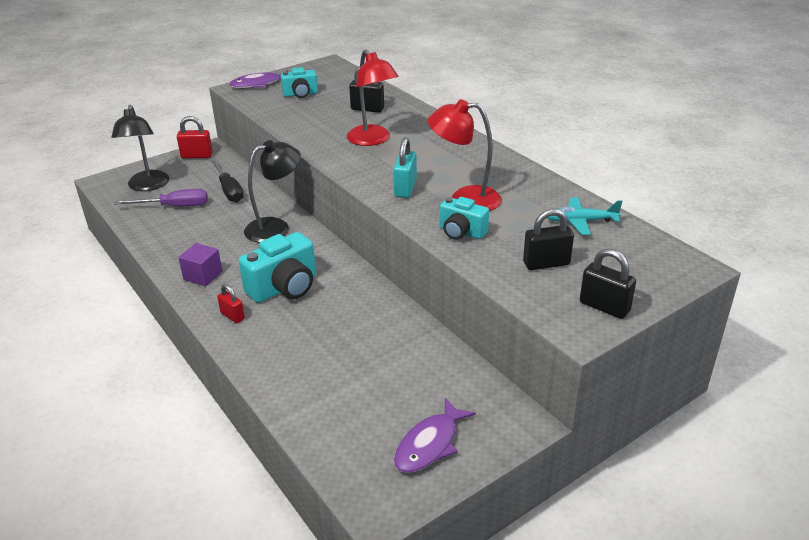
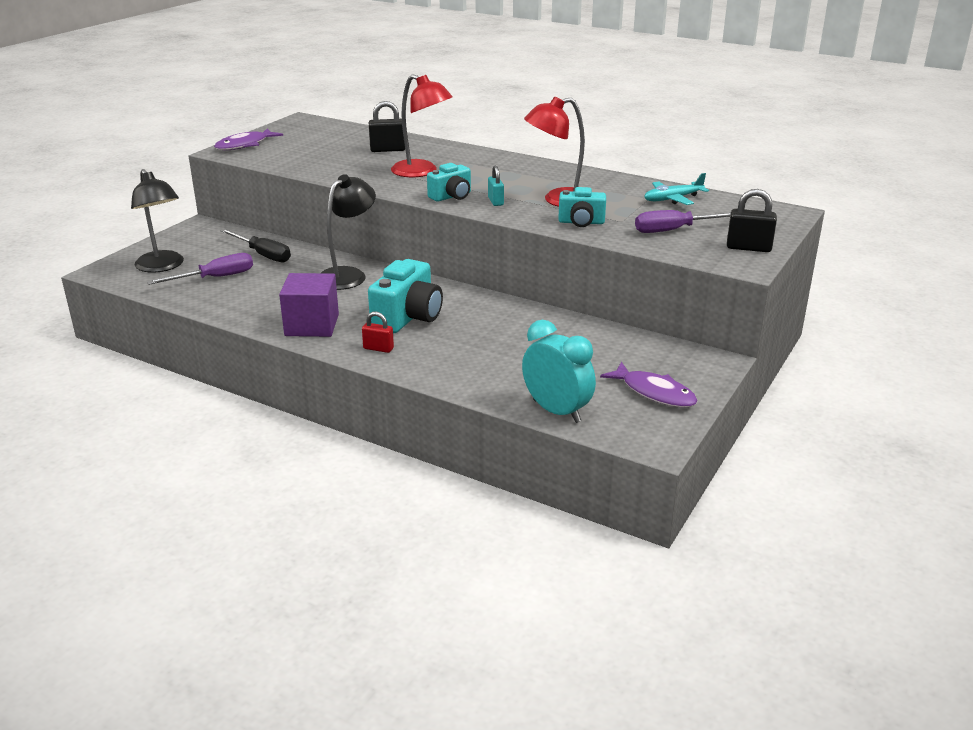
camera: 25 degrees left, 5 degrees down
red padlock [177,116,213,158] -> none
purple cube [178,243,223,286] -> purple cube [279,273,339,337], size x1.52
turquoise camera [281,67,318,98] -> turquoise camera moved to [427,163,471,202]
turquoise padlock [393,137,417,198] -> turquoise padlock [488,165,504,206], size x0.66
purple fish [394,398,476,473] -> purple fish turned 60 degrees counterclockwise [600,362,698,407]
black padlock [523,209,574,270] -> purple screwdriver [635,210,731,233]
none -> turquoise clock [522,320,596,423]

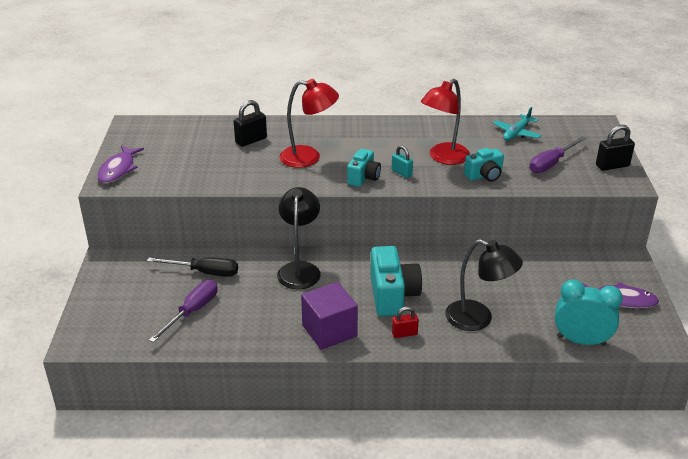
camera: 30 degrees left, 5 degrees up
black lamp [131,169,184,273] -> black lamp moved to [445,239,523,331]

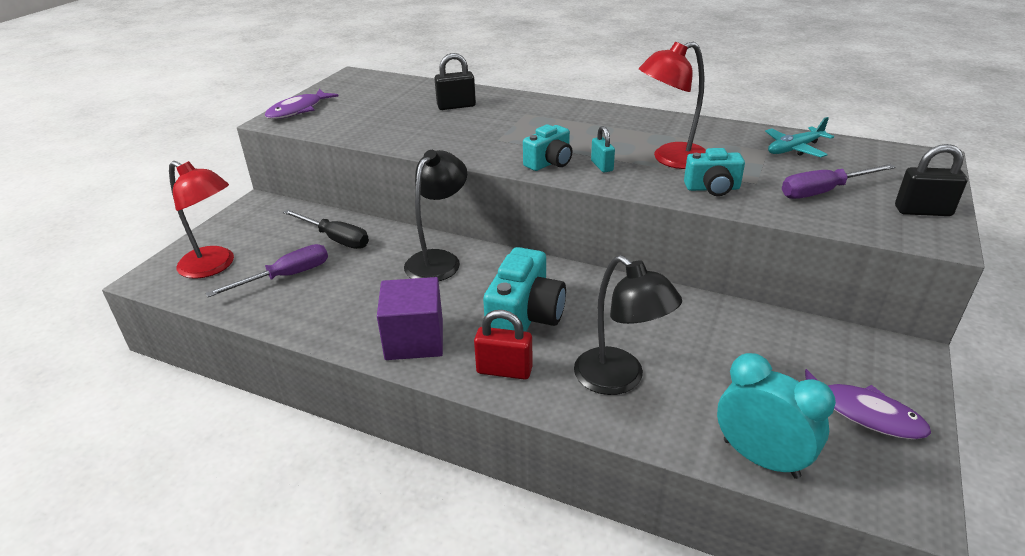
camera: 25 degrees right, 0 degrees up
red lamp [279,79,339,168] -> red lamp moved to [169,161,234,279]
red padlock [392,307,419,338] -> red padlock [474,310,533,380], size x1.51

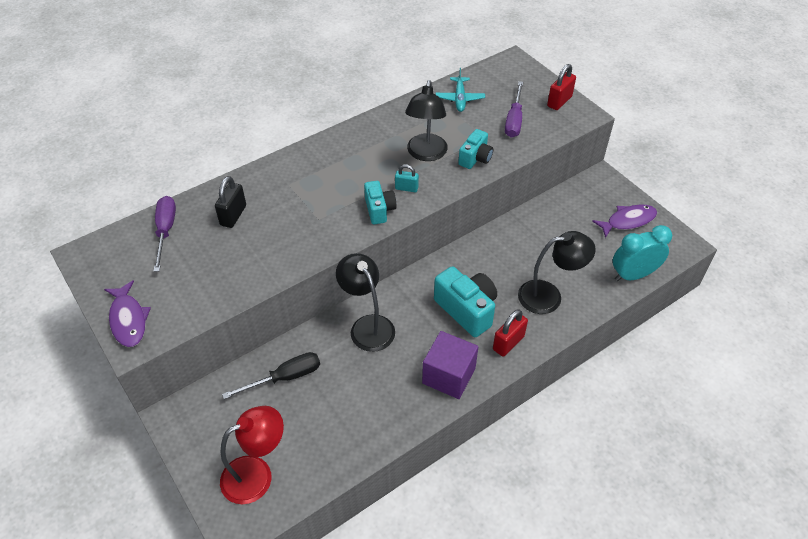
camera: 60 degrees left, 15 degrees up
purple screwdriver [205,244,328,297] -> purple screwdriver moved to [153,196,176,272]
red lamp [639,42,706,169] -> black lamp [405,80,448,161]
black padlock [895,144,968,216] -> red padlock [547,64,576,110]

